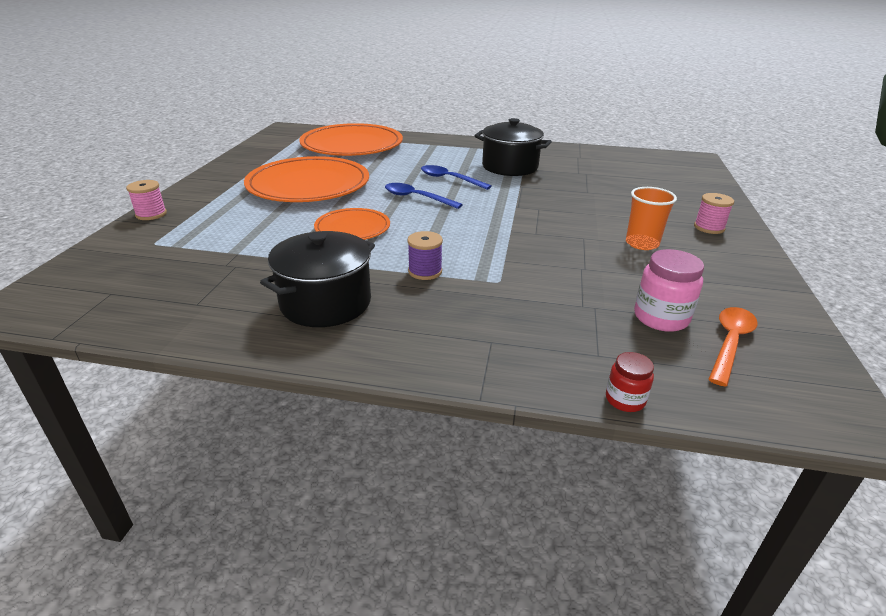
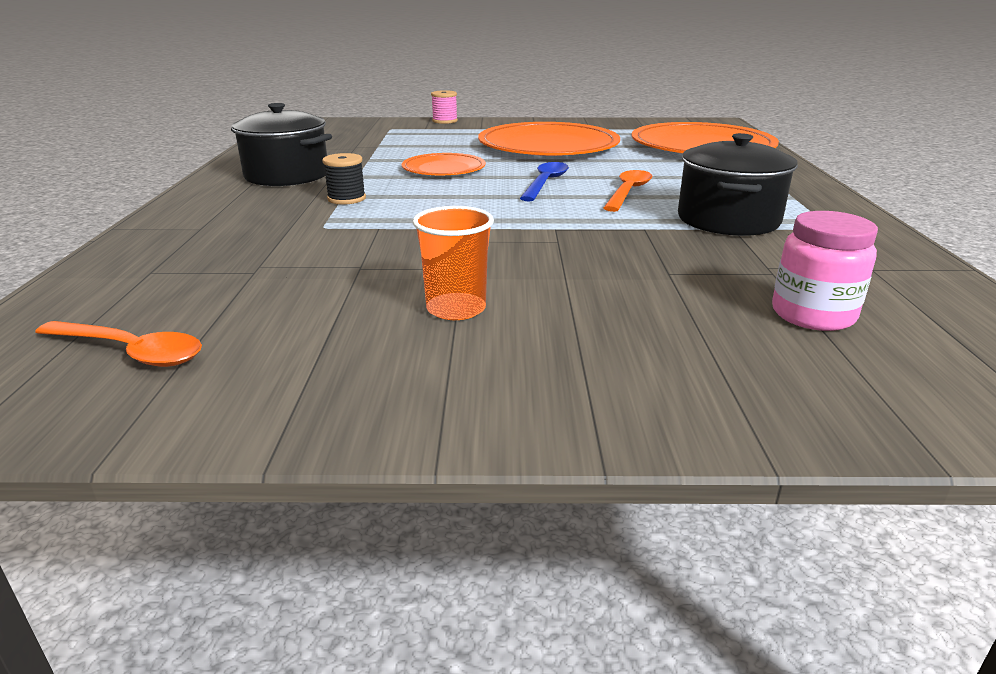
camera: 80 degrees right, 5 degrees down
purple spool [407,231,443,280] -> black spool [322,153,366,205]
blue spoon [421,165,492,190] -> orange spoon [604,170,652,212]
red jar [606,352,654,412] -> none
pink jar [634,249,704,332] -> pink jar moved to [772,211,878,331]
pink spool [694,193,734,234] -> none

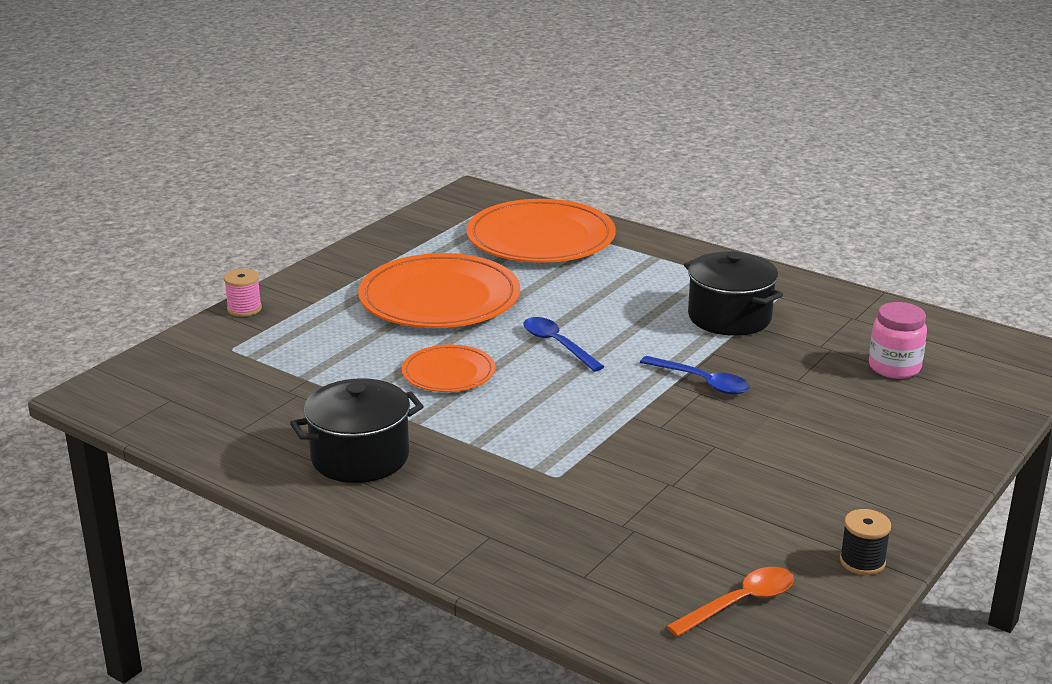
camera: 55 degrees left, 0 degrees up
black spool [322,153,366,205] -> black spool moved to [840,509,891,575]
orange cup [413,206,494,320] -> none
orange spoon [604,170,652,212] -> none
none -> blue spoon [640,356,750,395]

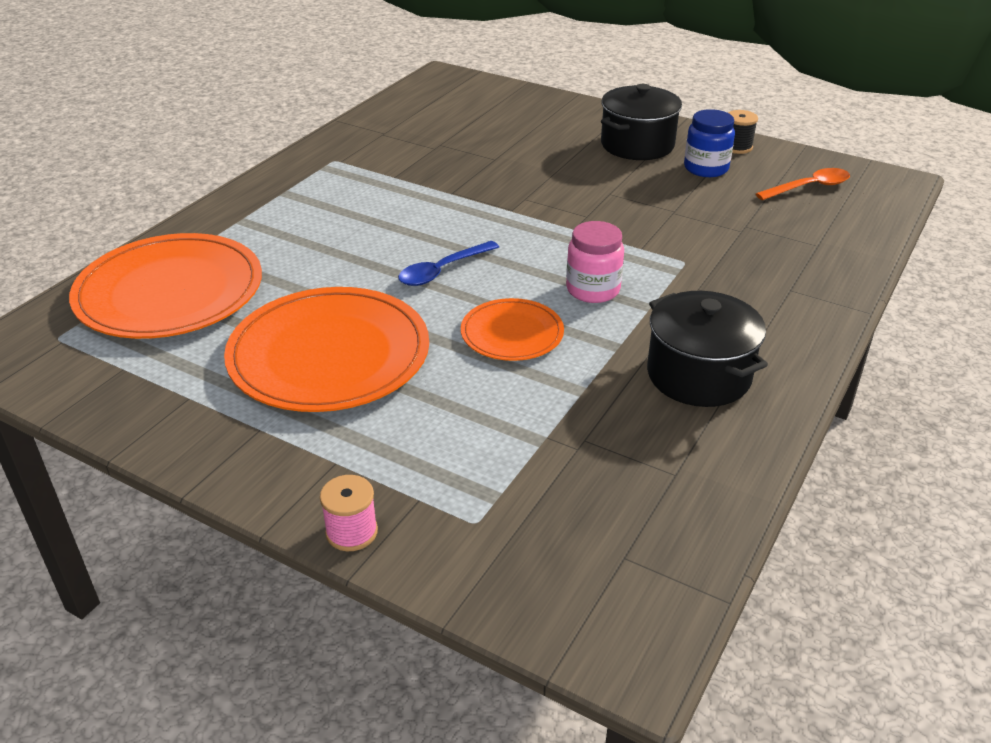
camera: 95 degrees left, 10 degrees up
blue spoon [640,356,750,395] -> none
orange spoon [666,567,794,637] -> orange spoon turned 105 degrees clockwise [756,168,850,200]
black pot [684,252,783,336] -> black pot moved to [601,84,682,160]
pink jar [869,302,927,379] -> pink jar moved to [566,221,624,303]
none -> blue jar [684,109,735,177]

